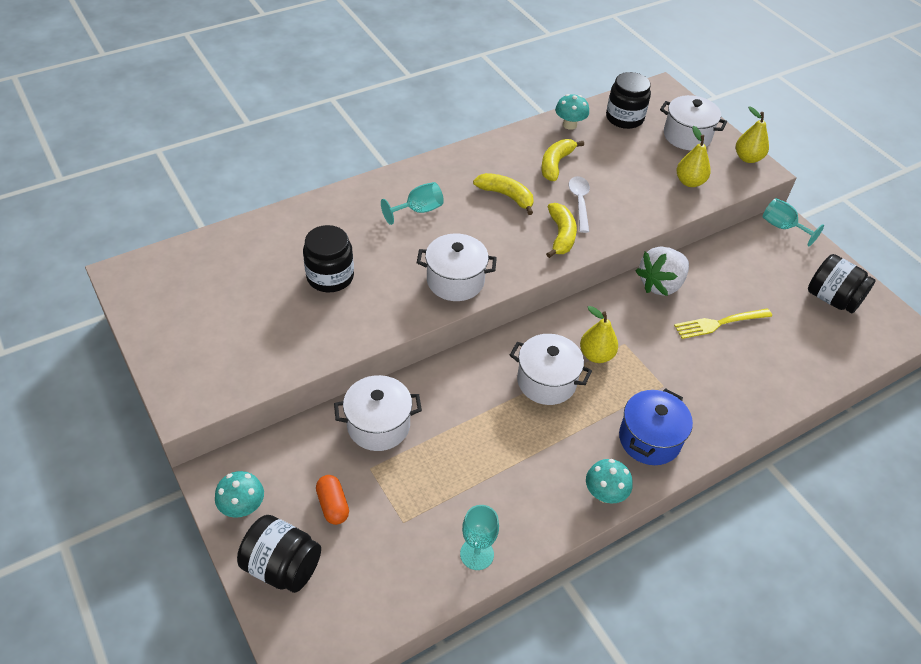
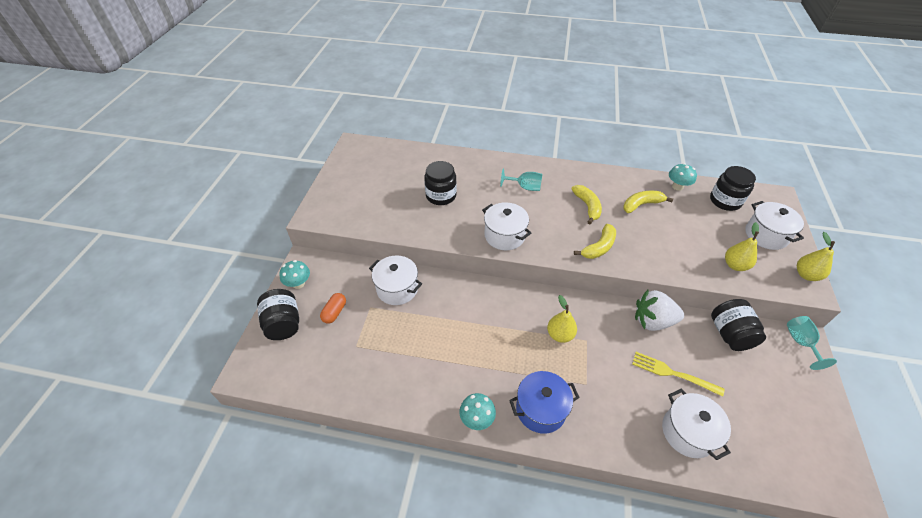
camera: 45 degrees right, 0 degrees up
turquoise goblet [460,505,499,570] -> none
white pot [510,334,592,405] -> white pot moved to [662,389,731,460]
white spoon [569,176,590,233] -> none
black jar [808,254,876,314] -> black jar moved to [711,299,766,351]

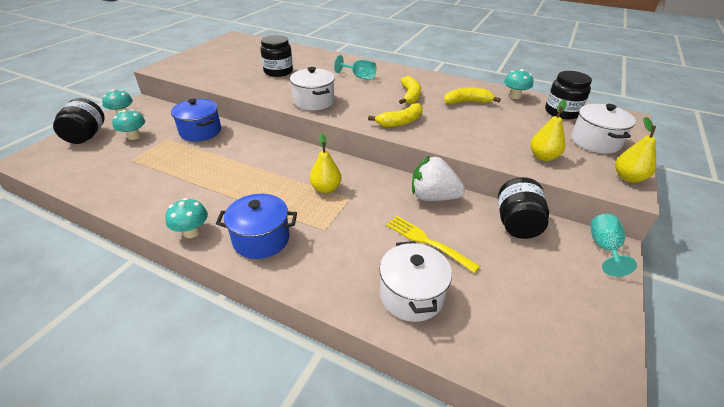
camera: 15 degrees right, 10 degrees down
orange capsule [320,293,346,324] -> turquoise mushroom [112,109,145,140]
white pot [369,255,422,305] -> blue pot [171,99,221,141]

